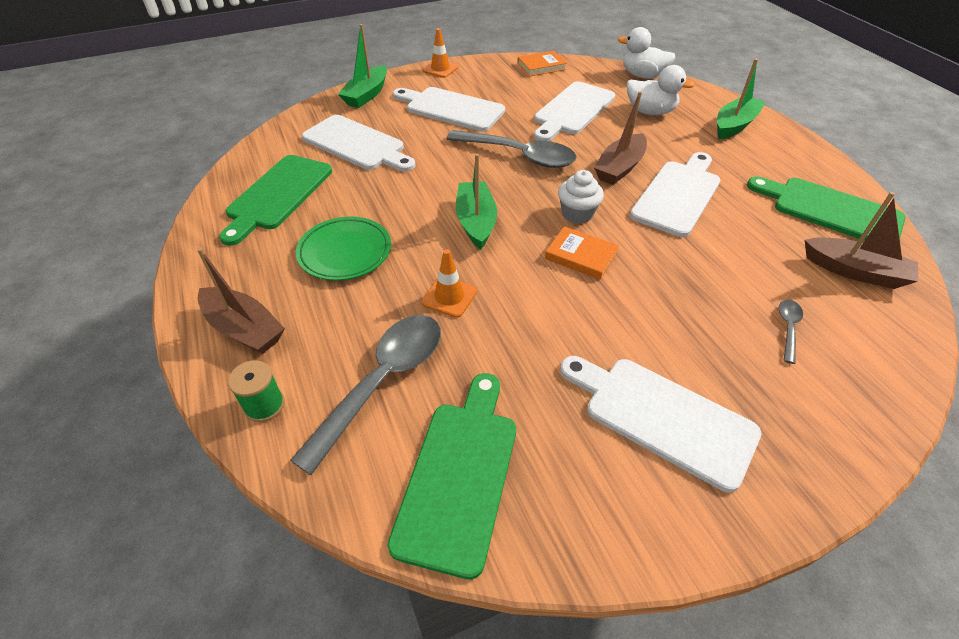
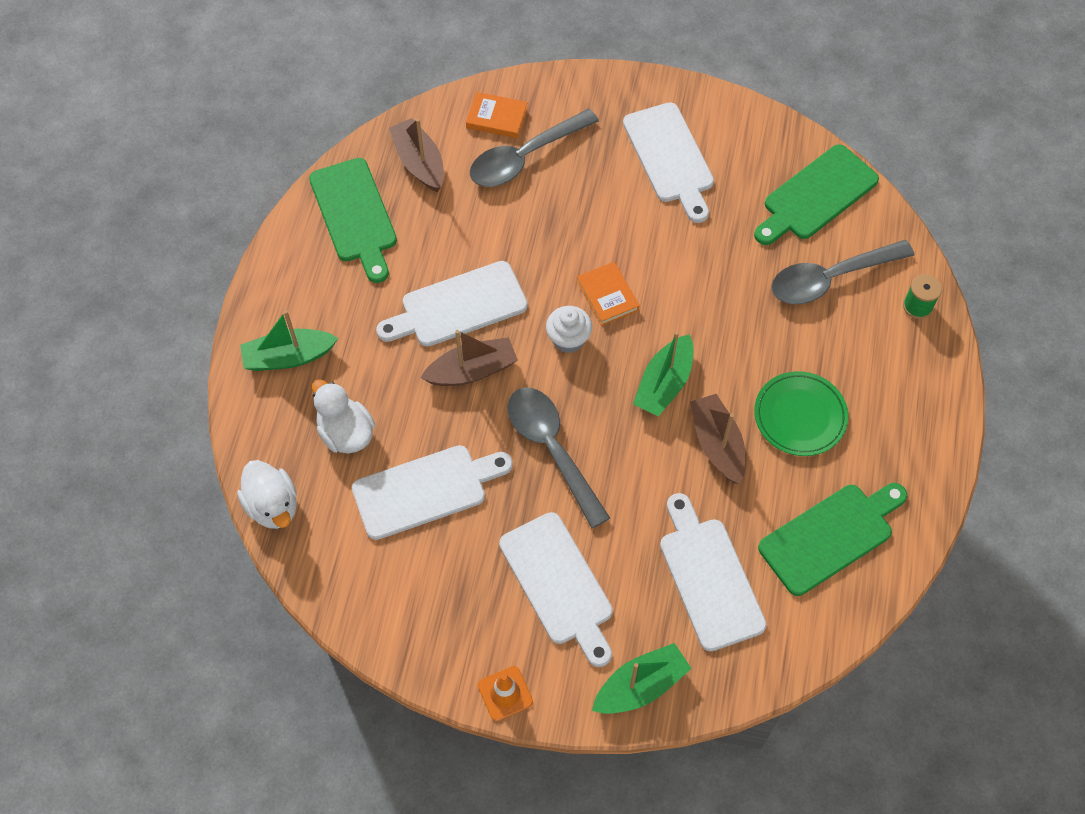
camera: 145 degrees left, 15 degrees up
brown boat [197,248,285,354] -> brown boat moved to [690,394,746,484]
orange traffic cone [421,249,477,318] -> none
orange book [517,51,567,76] -> orange book moved to [466,92,528,138]
grey spoon [778,300,803,364] -> grey spoon [470,109,599,187], size x2.25

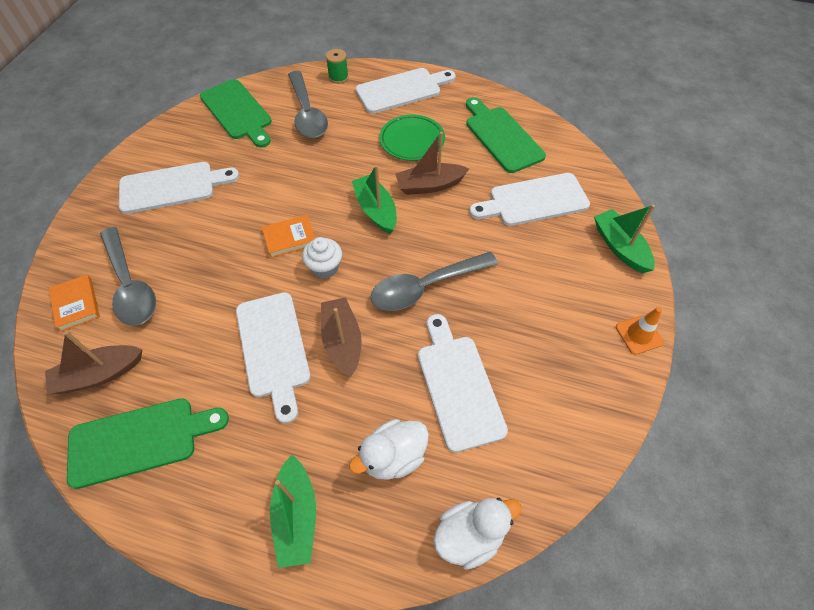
camera: 85 degrees left, 5 degrees down
orange book [466,92,528,138] -> orange book turned 45 degrees counterclockwise [49,275,100,332]
white cutting board [499,512,613,667] -> white cutting board moved to [355,68,456,114]
green boat [633,331,694,416] -> green boat turned 150 degrees counterclockwise [352,165,397,234]

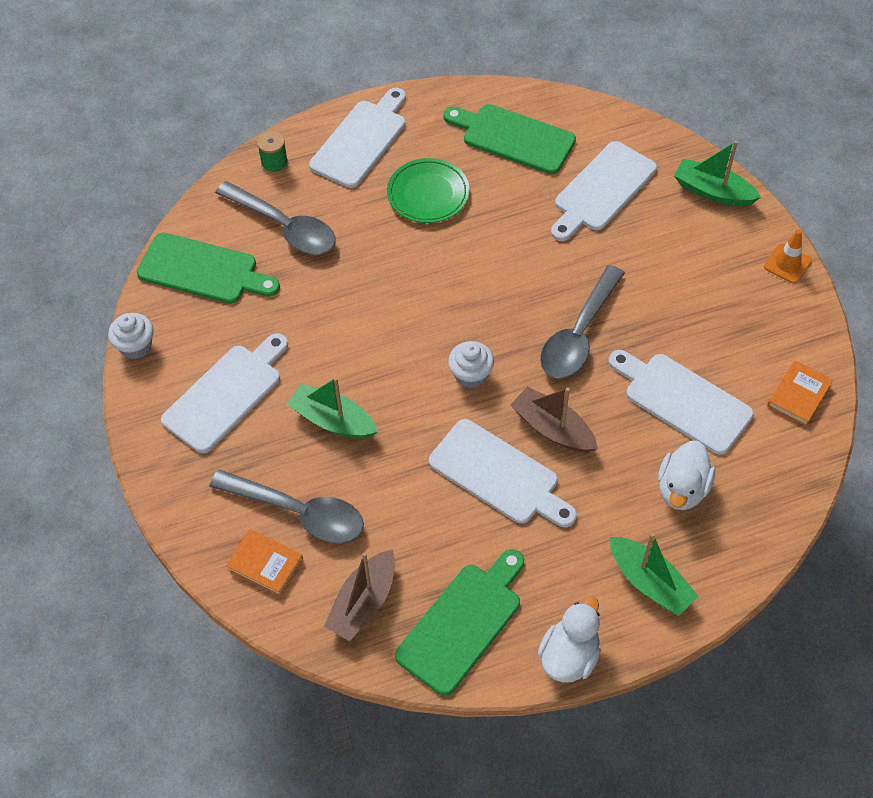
camera: 35 degrees left, 0 degrees up
orange book [262,215,315,258] -> orange book moved to [767,361,833,426]
green boat [352,165,397,234] -> green boat moved to [286,377,378,439]
brown boat [395,132,469,195] -> none
white duck [433,498,521,570] -> white duck moved to [538,596,601,682]
none -> white cupcake [108,313,154,359]

